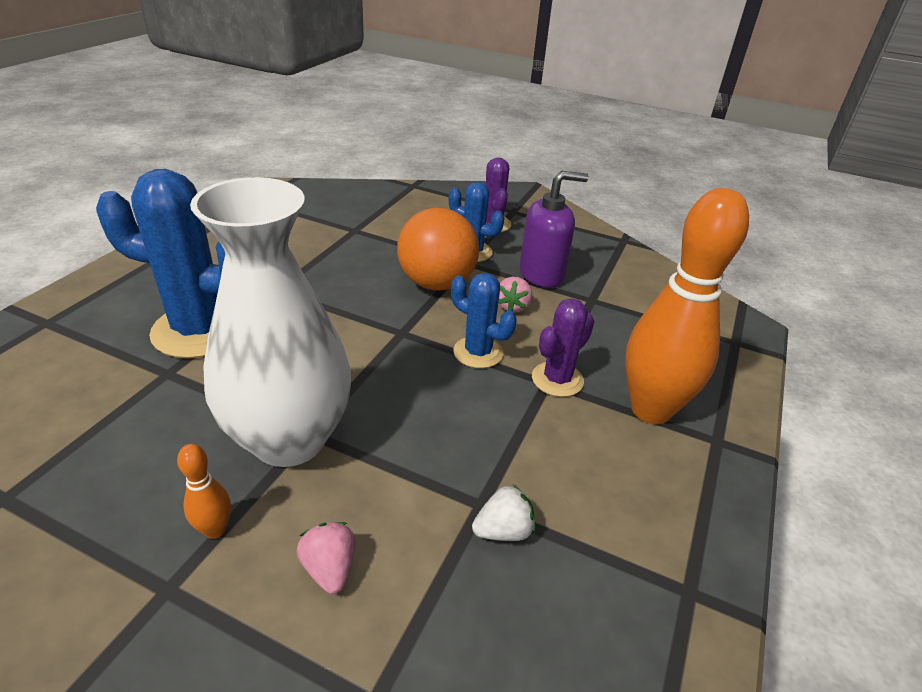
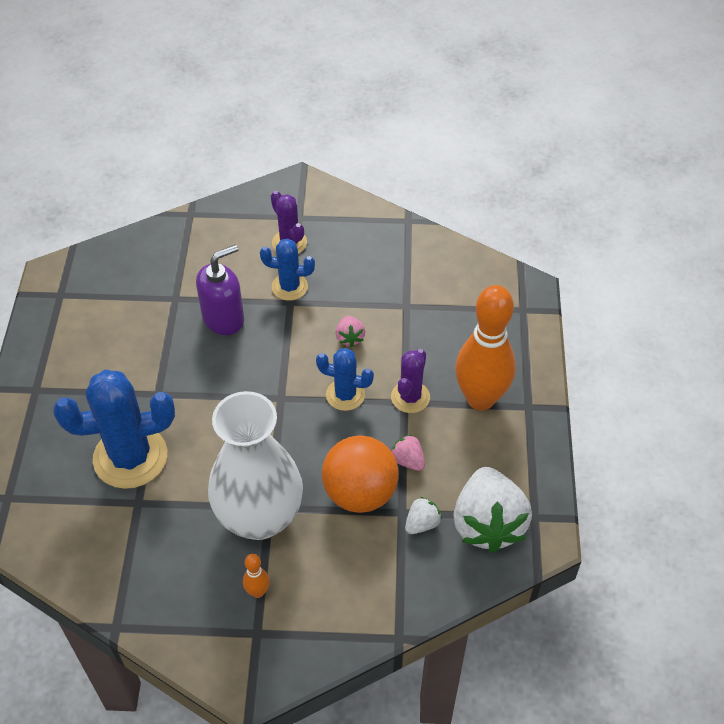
camera: 20 degrees left, 15 degrees up
pink strawberry [296,522,356,594] -> pink strawberry moved to [391,434,425,471]
orange ball [397,208,479,291] -> orange ball moved to [322,435,399,513]
purple soap dispenser [520,171,588,288] -> purple soap dispenser moved to [196,244,244,335]
none -> white strawberry [453,467,532,553]

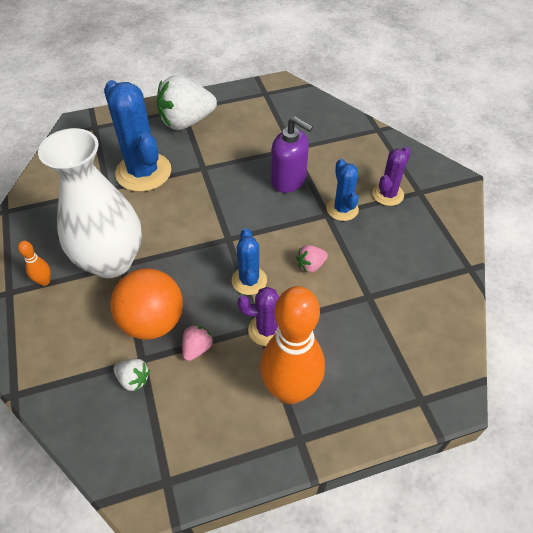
camera: 70 degrees right, 0 degrees up
white strawberry [453,467,532,553] -> white strawberry moved to [156,76,217,130]

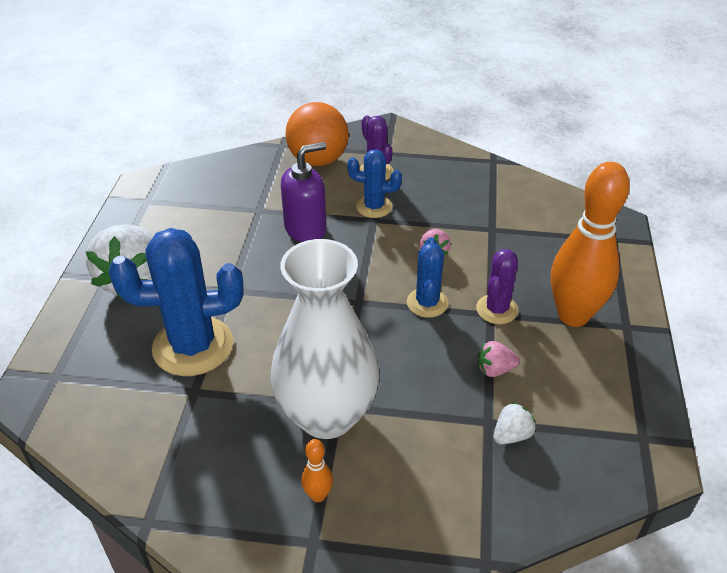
camera: 65 degrees left, 10 degrees down
orange ball [110,268,183,340] -> orange ball moved to [285,102,349,166]
pink strawberry [182,325,213,361] -> pink strawberry turned 60 degrees counterclockwise [478,341,520,377]
blue cactus [232,228,267,295] -> blue cactus turned 75 degrees clockwise [407,237,448,318]

